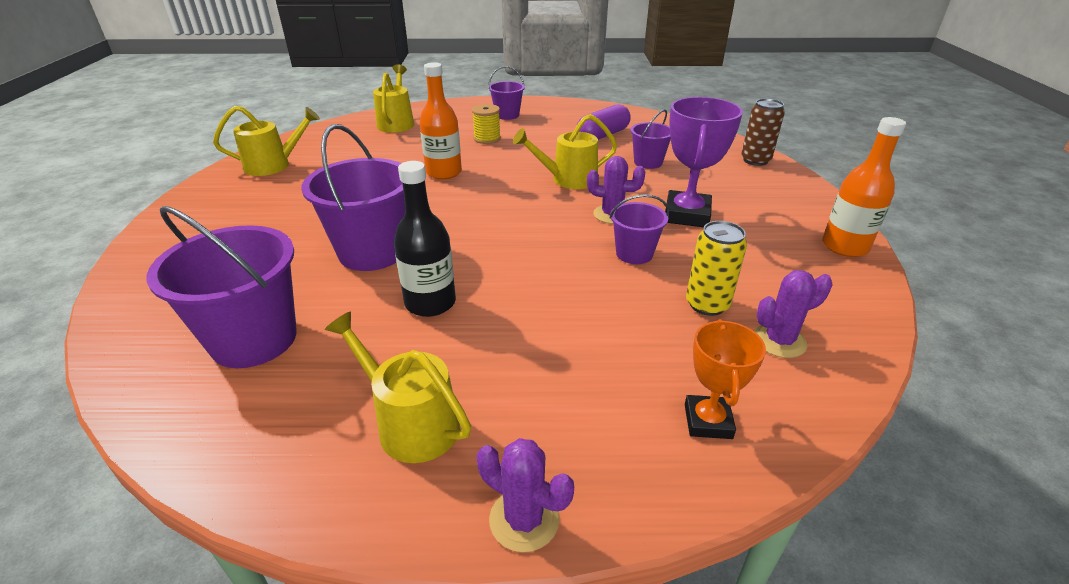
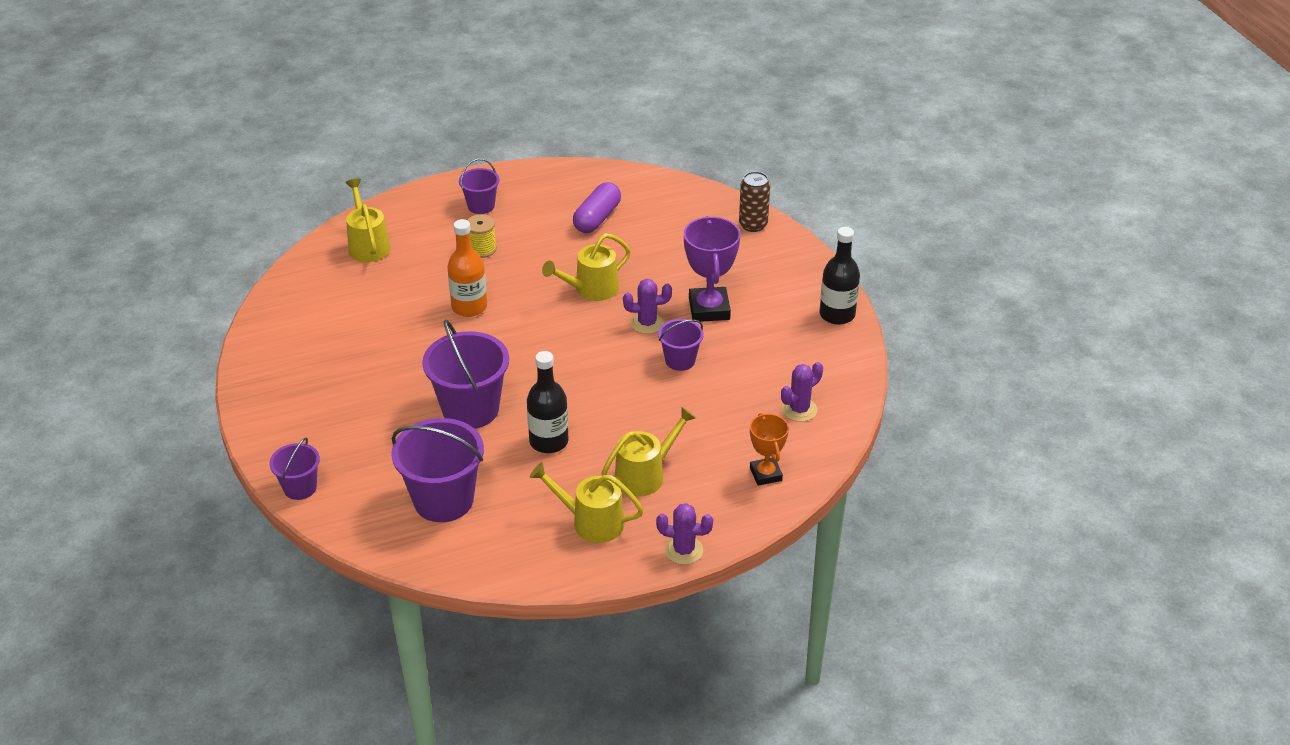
camera: 20 degrees left, 5 degrees up
yellow watering can [213,106,320,176] -> yellow watering can moved to [602,407,696,497]
purple bucket [630,109,671,169] -> purple bucket moved to [270,437,320,500]
yellow can [686,221,747,316] -> none
orange bottle [822,117,906,257] -> black bottle [820,227,860,325]

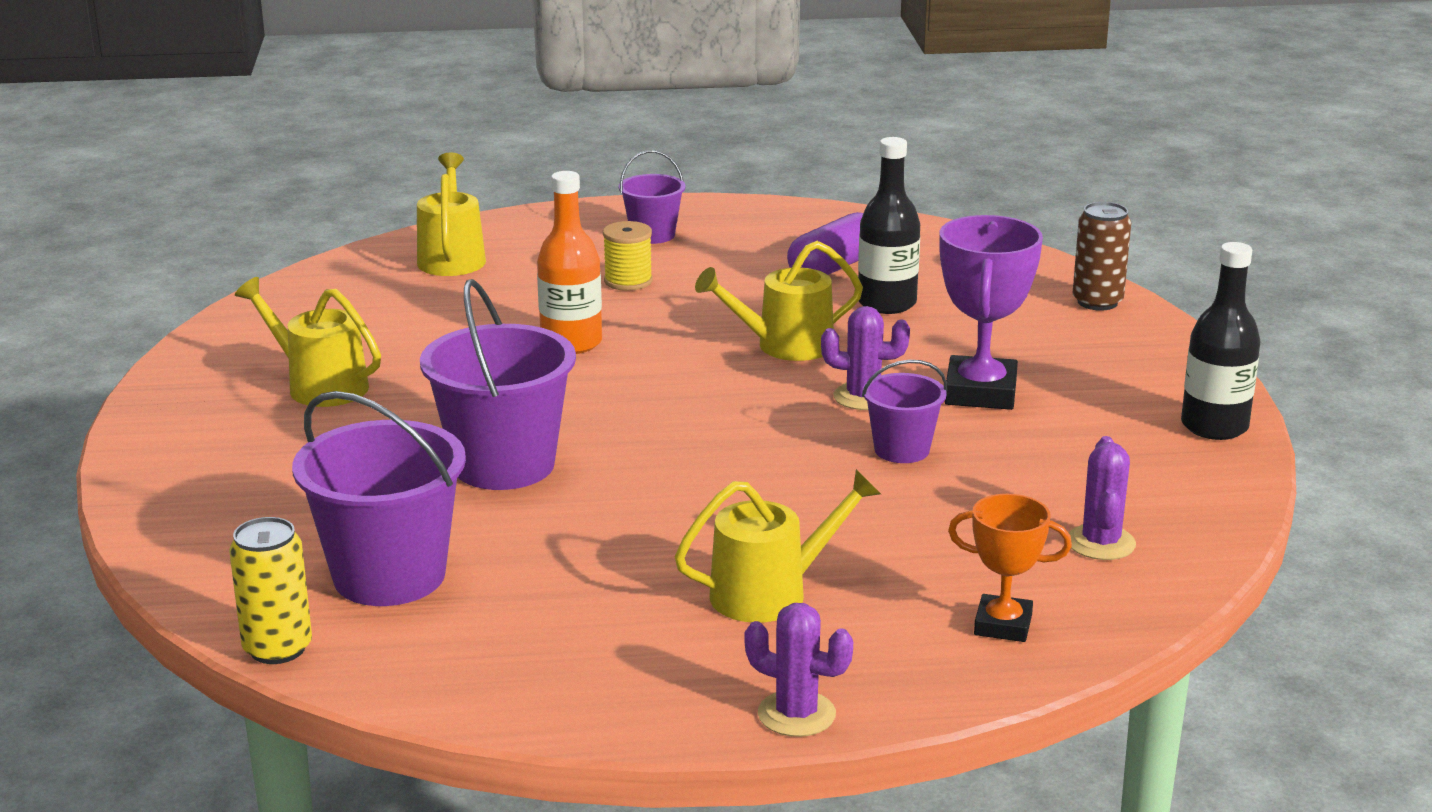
camera: 15 degrees right, 15 degrees down
purple bucket [270,437,320,500] -> none
black bottle [527,351,568,453] -> black bottle moved to [858,137,920,314]
yellow watering can [530,463,644,543] -> yellow watering can moved to [235,277,381,407]
orange trophy [750,413,789,486] -> orange trophy turned 75 degrees counterclockwise [948,494,1072,642]
purple cactus [781,362,823,422] -> purple cactus turned 60 degrees counterclockwise [1069,436,1136,560]
none -> yellow can [229,517,312,664]

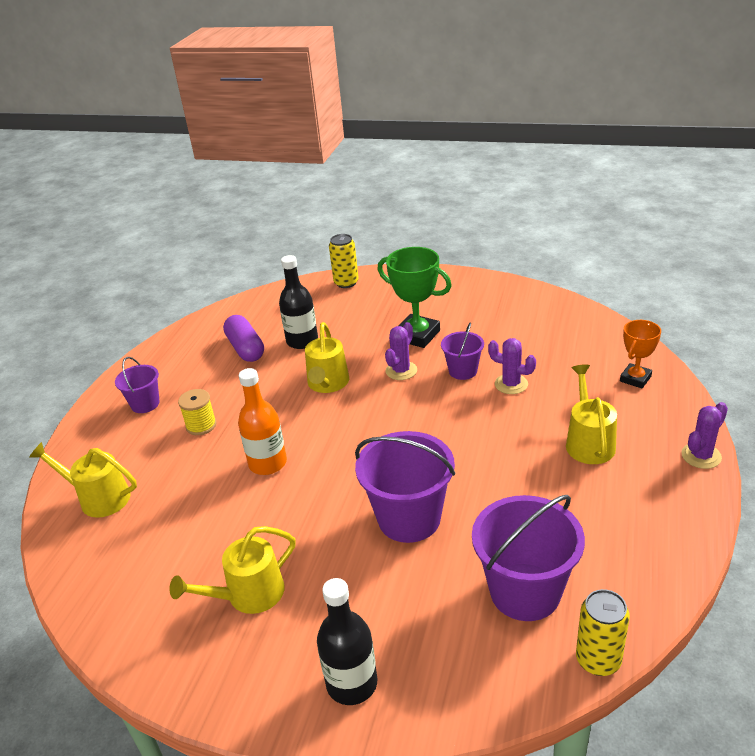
camera: 65 degrees left, 10 degrees up
purple trophy [939,215,1043,410] -> green trophy [377,247,452,348]
purple cactus [1069,436,1136,560] -> purple cactus moved to [488,338,536,394]
brown can [1072,202,1131,311] -> yellow can [329,234,359,288]
black bottle [1181,242,1261,440] -> black bottle moved to [317,578,377,705]

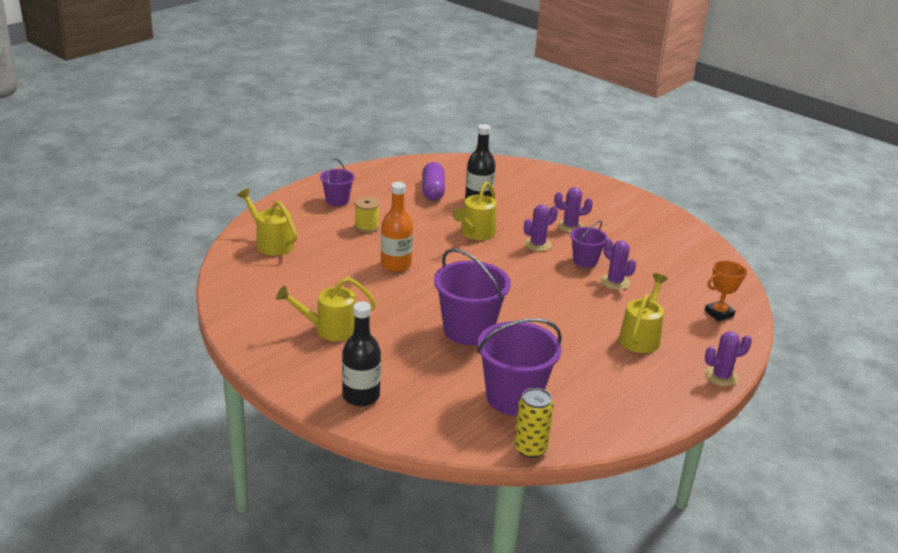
camera: 20 degrees right, 5 degrees down
yellow can [329,234,359,288] -> none
green trophy [377,247,452,348] -> purple cactus [554,187,593,233]

